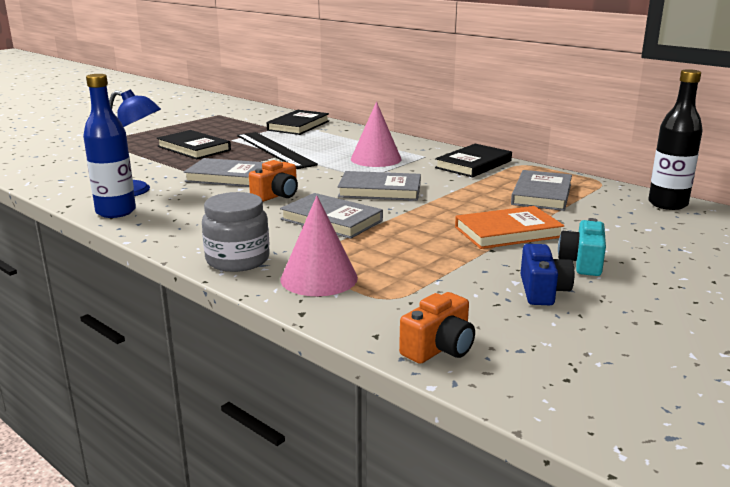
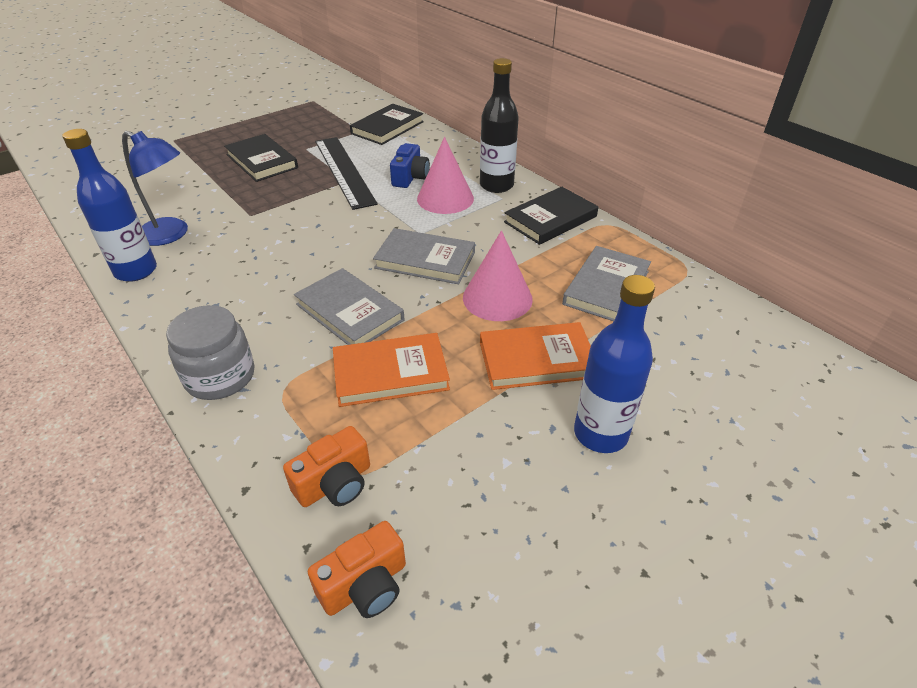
camera: 10 degrees right, 20 degrees up
grey book [184,158,265,187] -> none
orange camera [249,160,298,202] -> orange camera moved to [283,426,370,507]
pink cone [280,196,358,296] -> pink cone moved to [463,231,533,321]
blue camera [520,244,574,305] -> blue camera moved to [390,143,430,188]
turquoise camera [558,218,606,276] -> blue bottle [574,275,655,453]
black bottle [648,69,703,210] -> black bottle moved to [480,58,519,193]
none -> orange book [333,333,450,407]

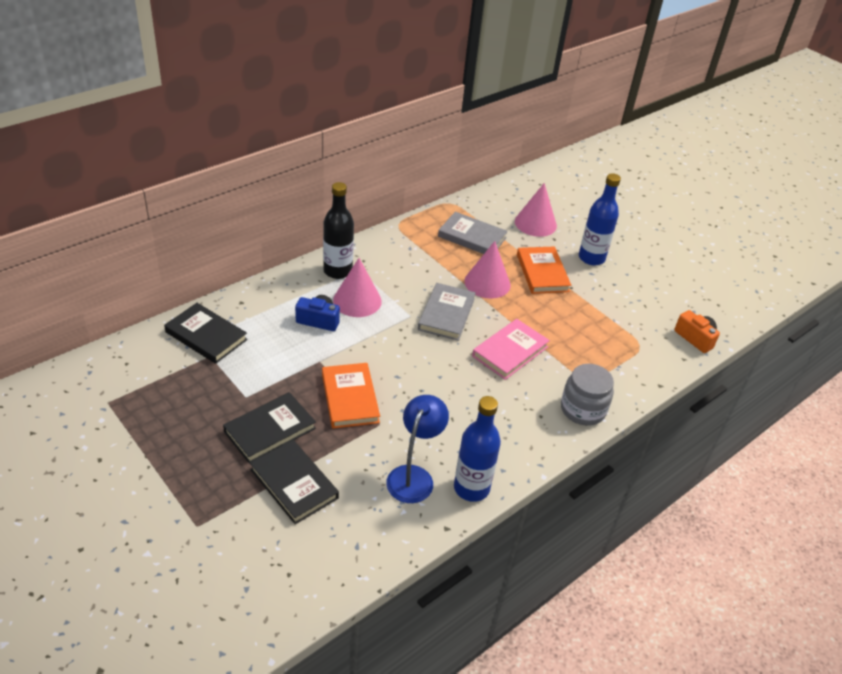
camera: 95 degrees left, 0 degrees up
orange camera [283,426,370,507] -> none
grey book [294,268,404,345] -> pink book [472,319,550,380]
black ruler [315,137,378,210] -> none
orange book [333,333,450,407] -> orange book moved to [322,363,380,428]
black book [504,187,598,245] -> black book moved to [250,440,339,524]
none -> pink cone [515,183,557,237]

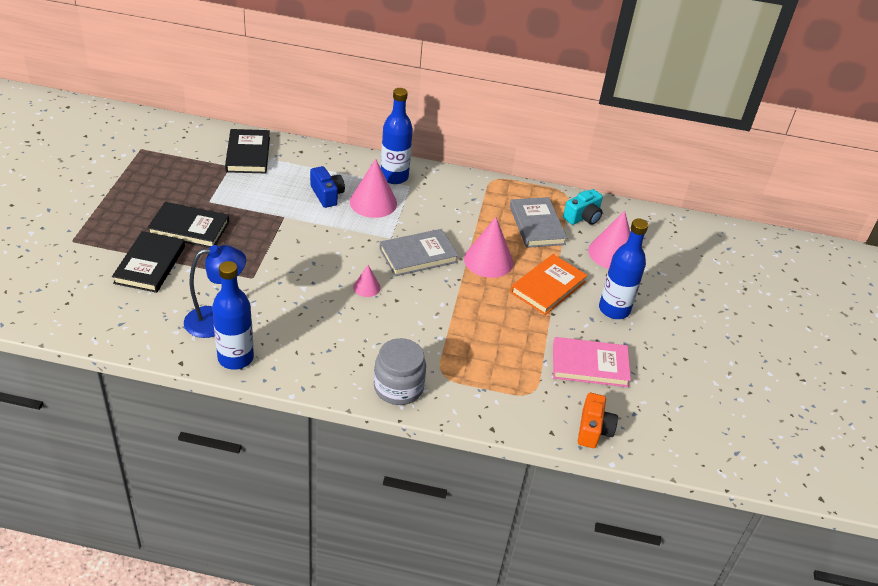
camera: 50 degrees right, 0 degrees up
orange book [322,363,380,428] -> none
black bottle [323,182,354,279] -> blue bottle [381,88,413,184]
pink book [472,319,550,380] -> pink book moved to [553,337,631,387]
none -> pink cone [353,265,381,297]
none -> turquoise camera [563,189,603,225]

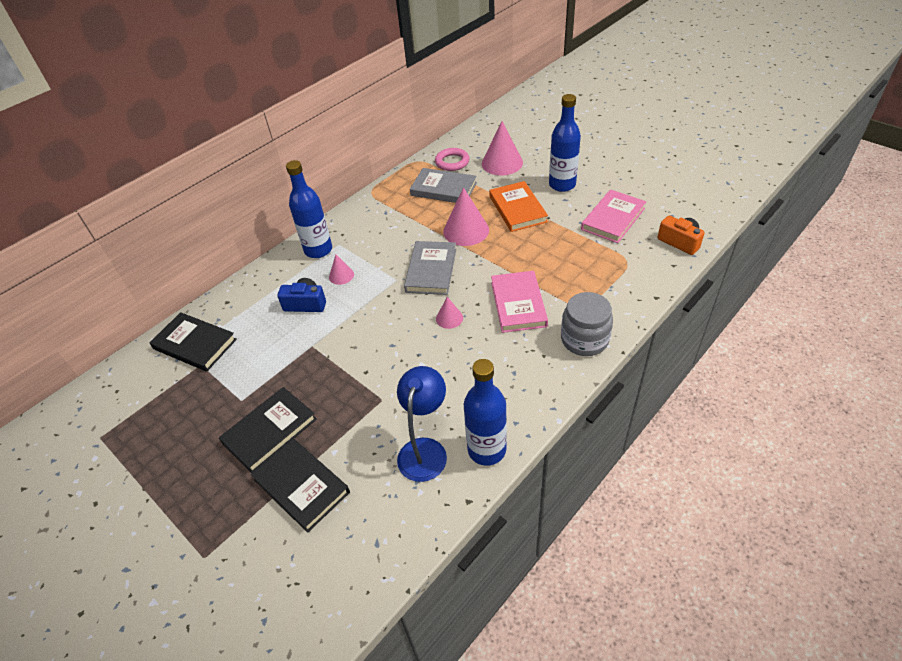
camera: 50 degrees left, 5 degrees up
pink cone [350,159,397,218] -> pink cone [329,255,354,285], size x0.52
turquoise camera [563,189,603,225] -> pink ring [435,148,469,171]
none -> pink book [491,271,548,333]

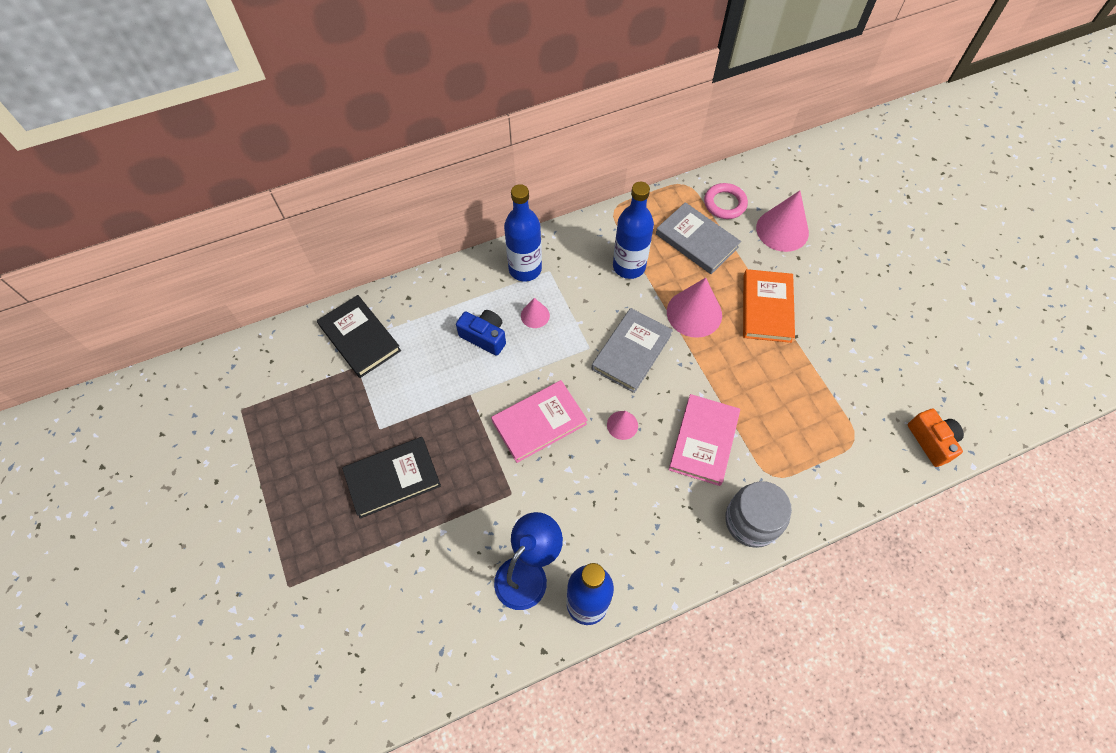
camera: 20 degrees right, 15 degrees up
black book [251,439,350,533] -> none
blue bottle [549,94,581,192] -> blue bottle moved to [613,182,654,279]
pink book [581,189,647,243] -> pink book moved to [491,380,587,463]

